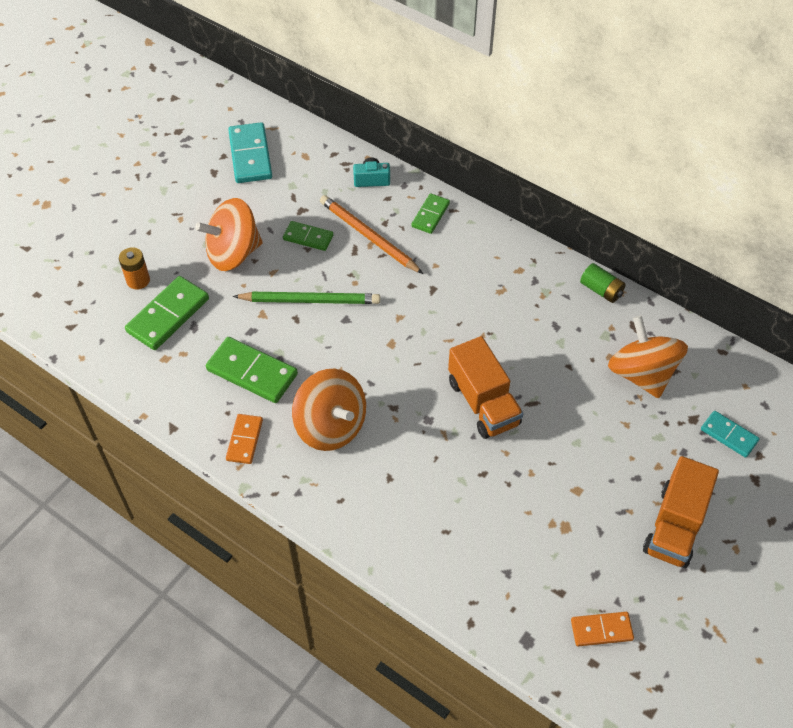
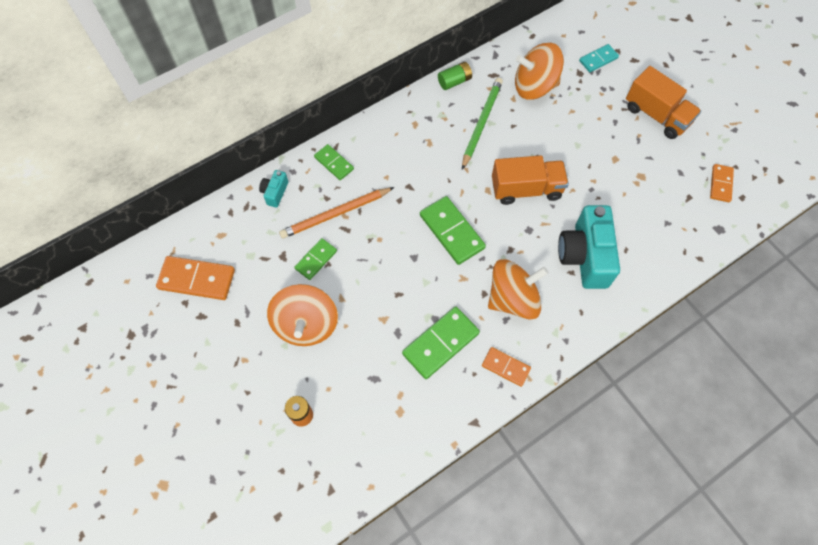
camera: 70 degrees left, 10 degrees up
green domino [125,276,209,350] -> green domino moved to [420,196,486,265]
turquoise domino [228,122,272,183] -> orange domino [156,256,235,300]
green pencil [233,292,380,304] -> green pencil moved to [462,78,503,169]
none -> turquoise camera [558,205,620,289]

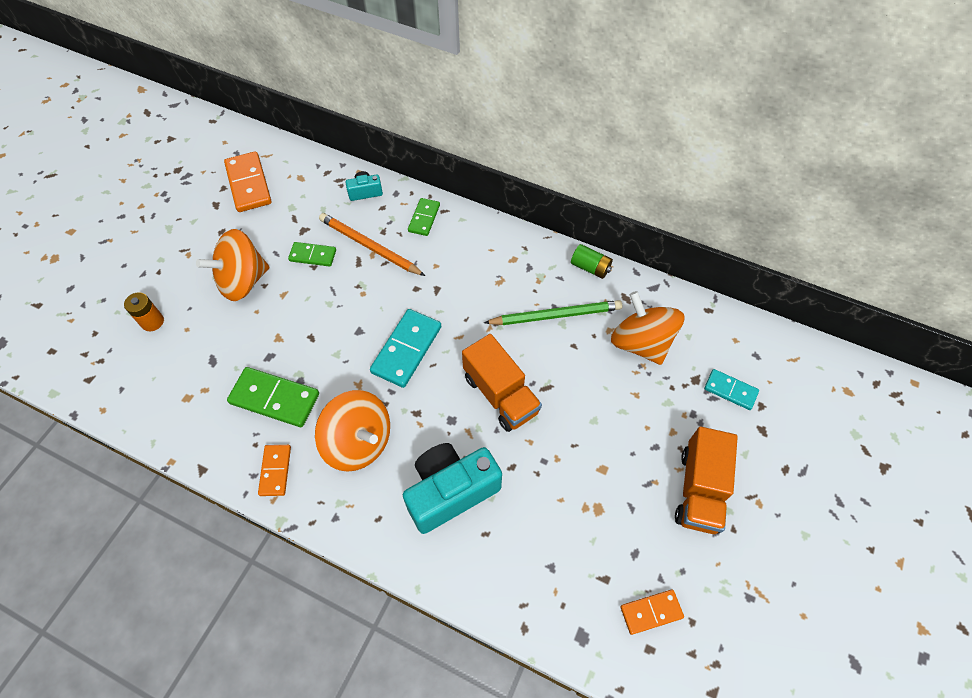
camera: 60 degrees right, 5 degrees down
green domino [420,196,486,265] -> turquoise domino [370,309,441,388]

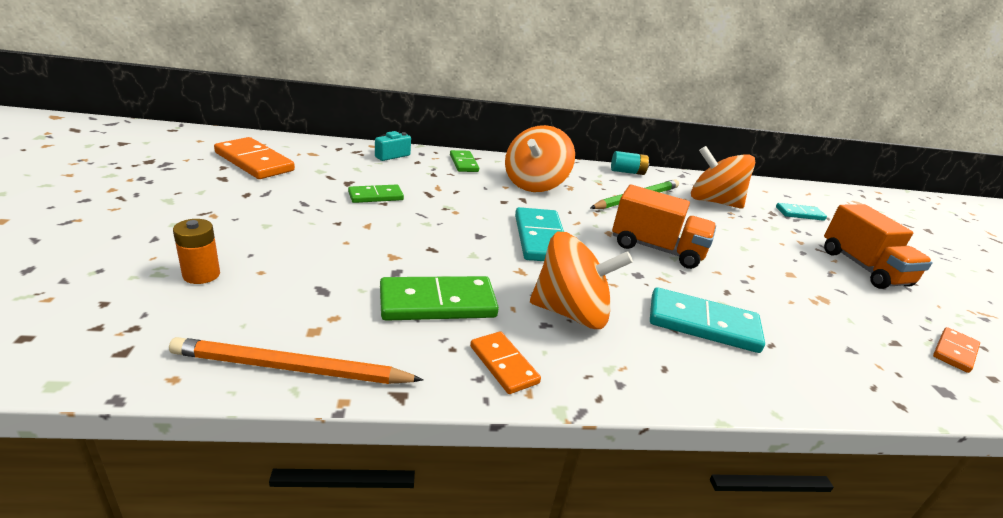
camera: 35 degrees left, 30 degrees down
orange spinning top [196,229,270,301] -> orange spinning top moved to [505,125,575,192]
orange pencil [319,213,425,276] -> orange pencil moved to [169,337,424,384]
turquoise camera [403,443,502,534] -> turquoise domino [650,287,765,353]
green battery [571,244,613,279] -> turquoise battery [611,151,649,175]

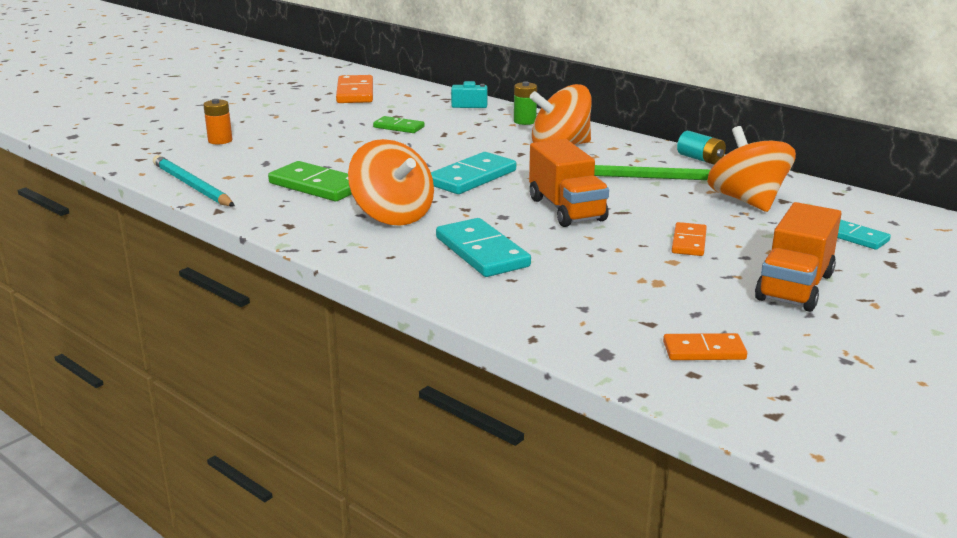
camera: 50 degrees right, 5 degrees down
orange pencil [169,337,424,384] -> turquoise pencil [153,155,235,206]
green domino [450,150,479,172] -> green battery [514,81,537,125]
orange domino [470,331,541,394] -> orange domino moved to [672,222,707,256]

